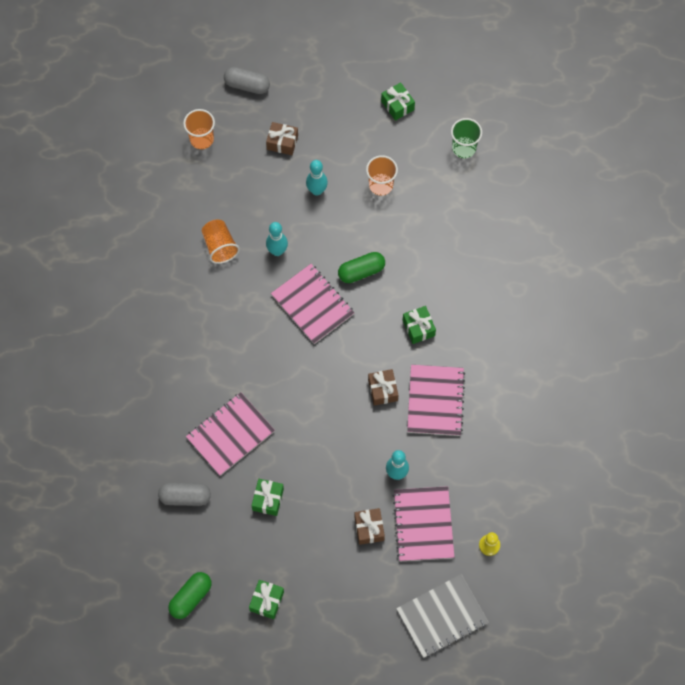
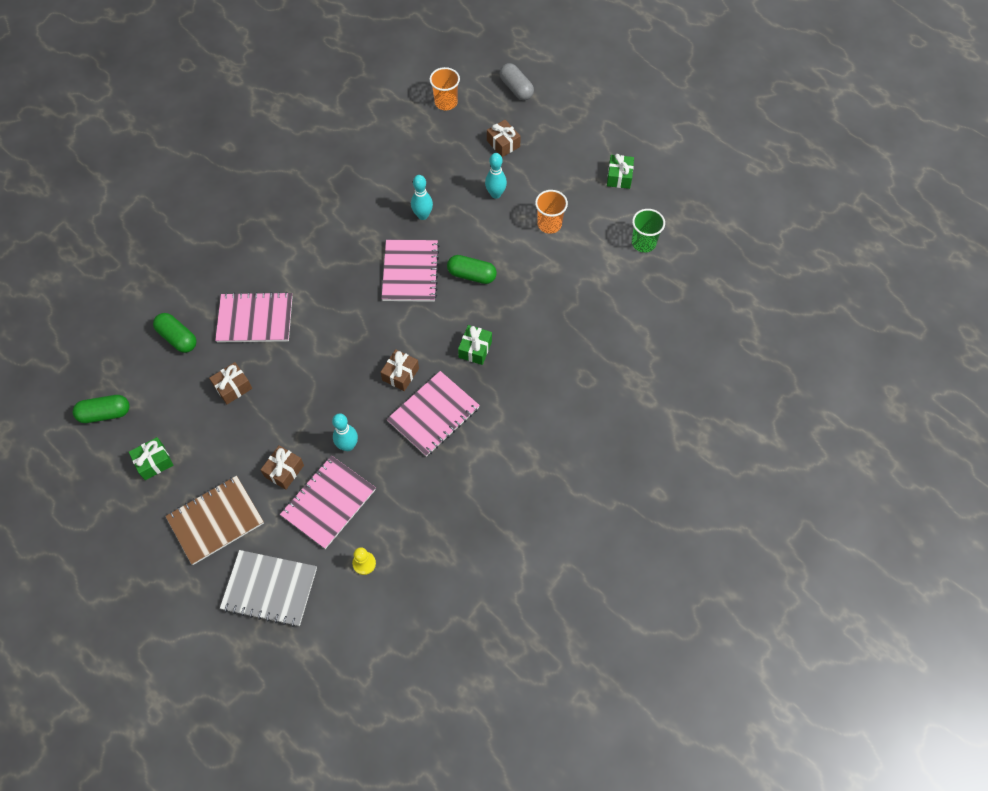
camera: 40 degrees right, 5 degrees down
grey capsule [158,483,211,506] -> green capsule [153,313,196,353]
orange cup [202,220,240,264] -> none
green gift [252,479,284,516] -> brown gift [209,362,252,404]
none -> brown notebook [165,476,264,565]

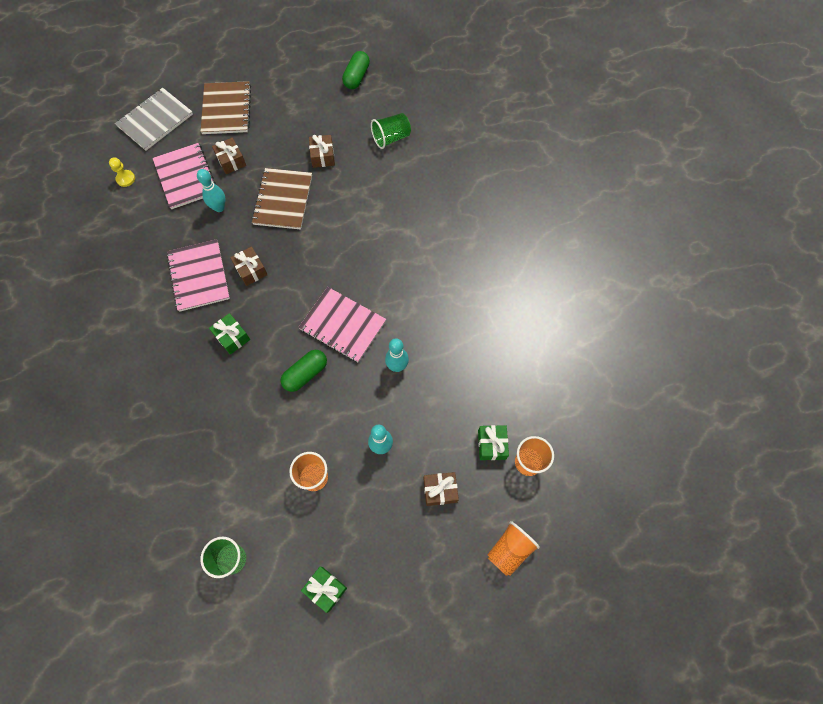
camera: 120 degrees right, 5 degrees up
green gift [129,437,173,480] -> green gift moved to [478,425,509,460]
green capsule [153,313,196,353] -> green cup [371,113,411,149]
pink notebook [215,292,293,343] -> none
grey capsule [499,63,534,100] -> orange cup [487,521,540,576]
none -> brown notebook [251,168,312,230]

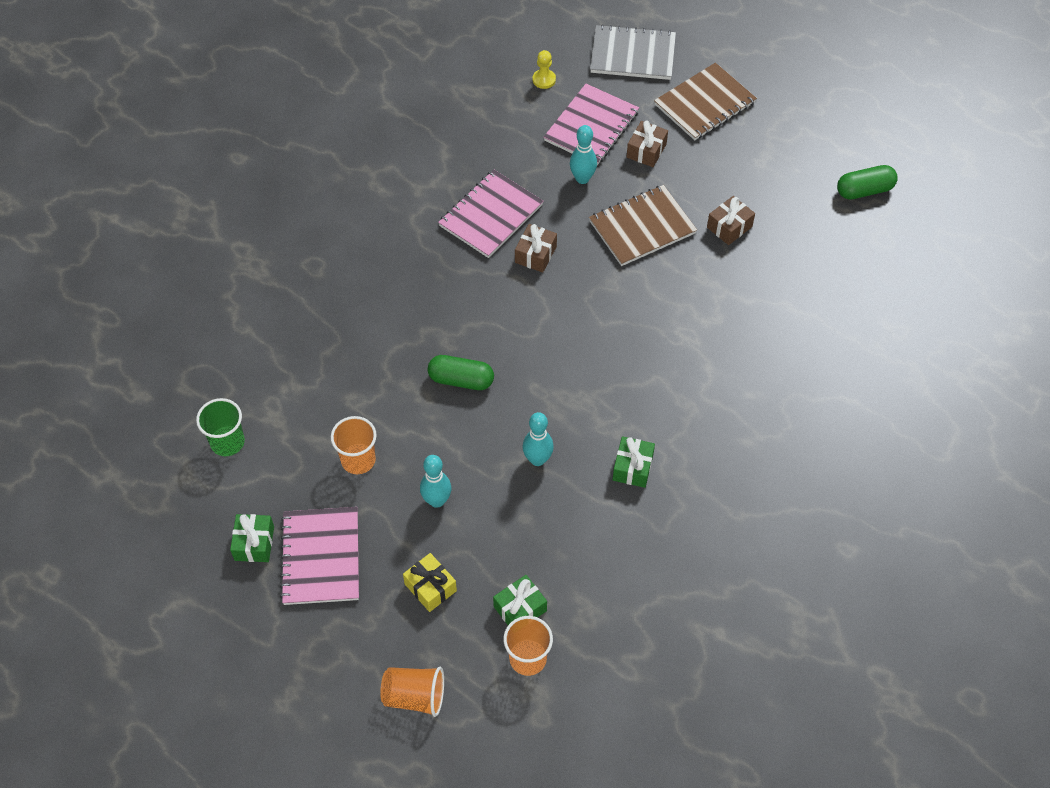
camera: 55 degrees right, 10 degrees down
green gift [209,313,250,355] -> green gift moved to [613,436,655,488]
pink notebook [298,287,386,362] -> pink notebook moved to [280,507,359,605]
green cup [371,113,411,149] -> none
brown gift [423,472,459,506] -> yellow gift [403,553,457,612]

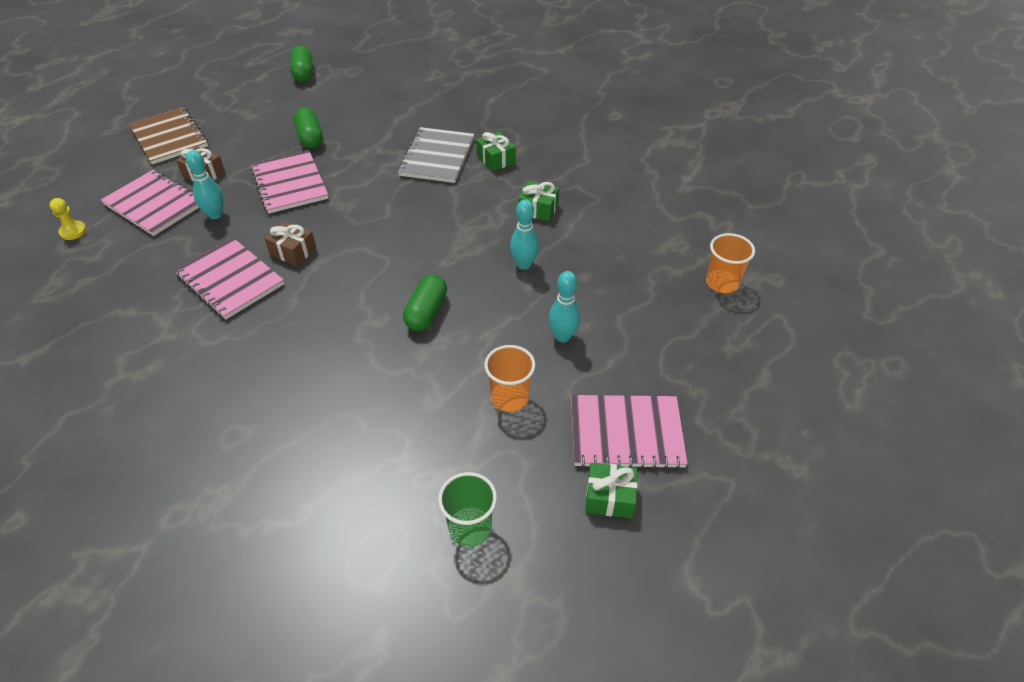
camera: 85 degrees left, 10 degrees down
orange cup [380,667,444,717] -> none
yellow gift [403,553,457,612] -> none
green gift [493,575,547,625] -> green gift moved to [476,131,516,172]
brown notebook [589,185,697,266] -> pink notebook [250,150,328,214]
grey notebook [590,24,676,80] -> grey notebook moved to [398,127,474,183]
brown gift [707,196,755,245] -> green capsule [294,107,323,148]

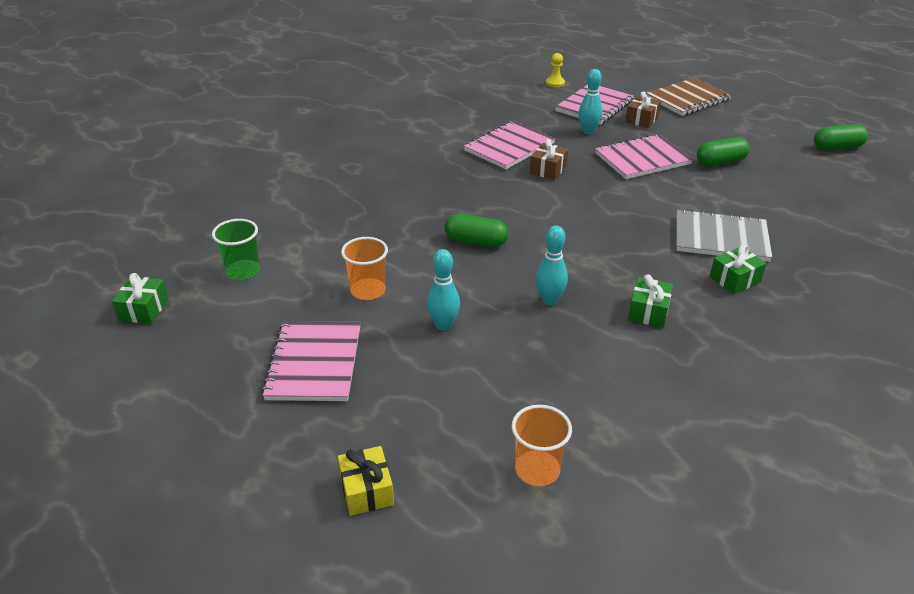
camera: 90 degrees right, 10 degrees down
green gift [585,463,637,518] -> green gift moved to [112,273,169,324]
none -> yellow gift [338,446,394,516]

